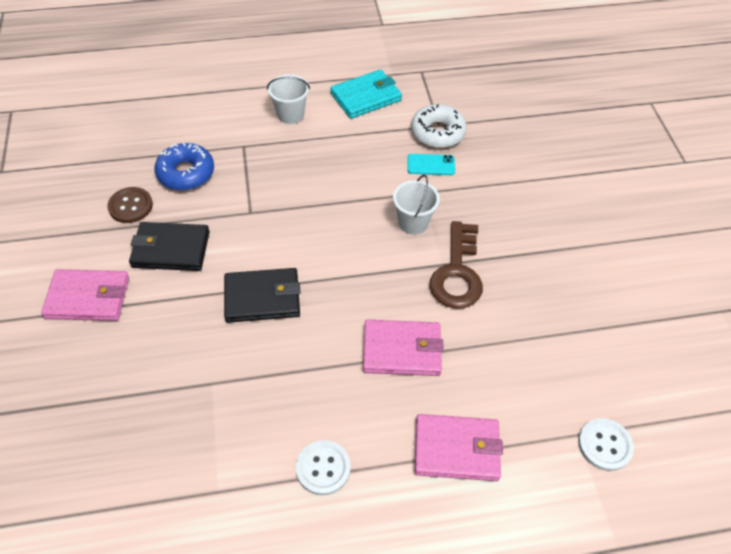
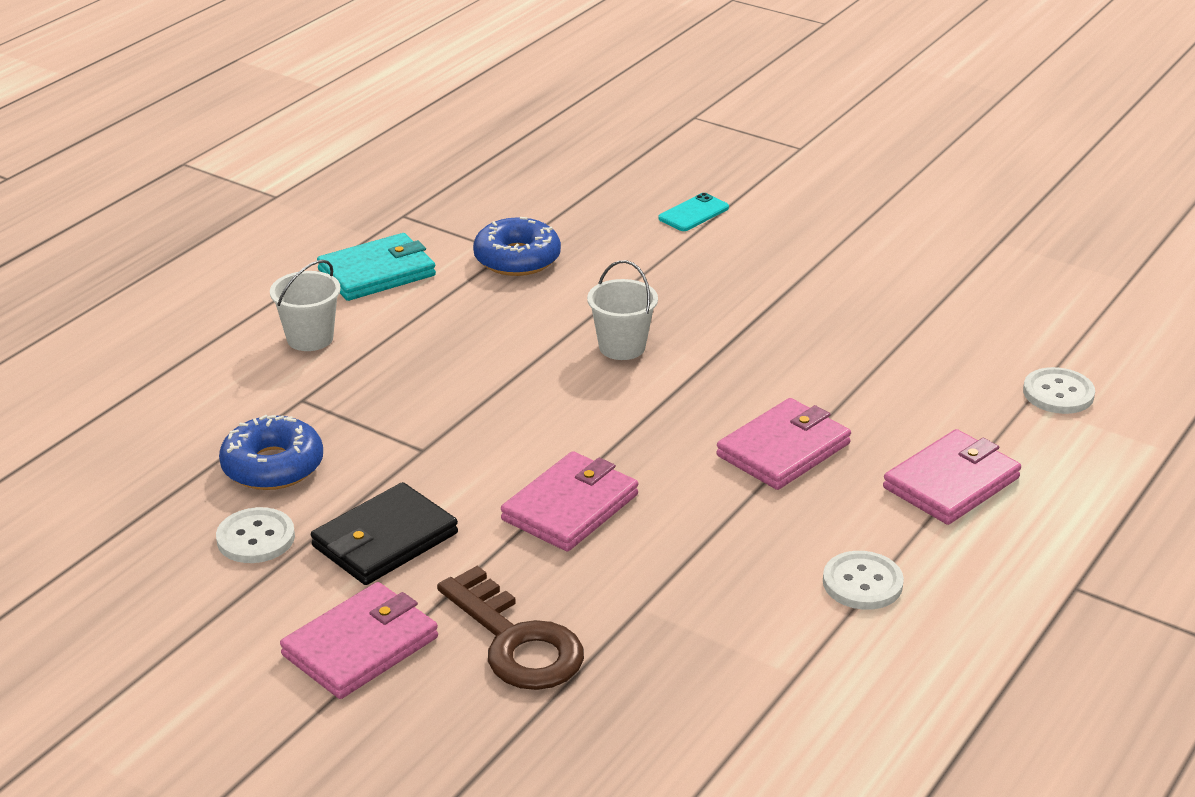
camera: 45 degrees left, 20 degrees down
brown button [107,187,153,223] -> white button [216,507,295,563]
black wallet [224,268,301,323] -> pink wallet [501,451,638,552]
turquoise wallet [330,69,402,119] -> turquoise wallet turned 45 degrees clockwise [317,233,436,301]
turquoise phone [407,154,455,175] -> turquoise phone moved to [658,193,729,231]
white donut [411,104,467,148] -> blue donut [473,217,561,276]
brown key [429,221,483,309] -> brown key moved to [437,566,584,690]

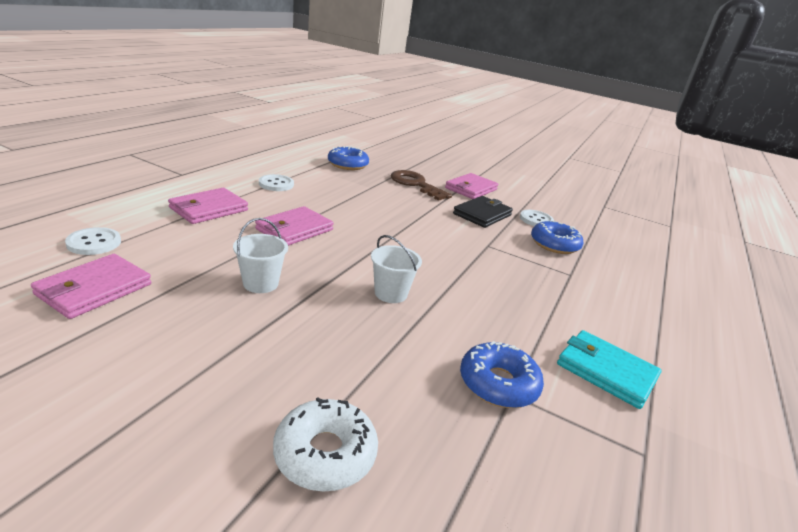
camera: 170 degrees right, 5 degrees down
white bucket [270,260,341,351] -> white bucket moved to [233,218,288,293]
turquoise wallet [317,233,436,301] -> turquoise wallet turned 75 degrees clockwise [557,330,661,409]
pink wallet [501,451,638,552] -> pink wallet moved to [31,254,151,319]
turquoise phone [658,193,729,231] -> white donut [273,397,378,492]
none -> blue donut [328,146,369,170]

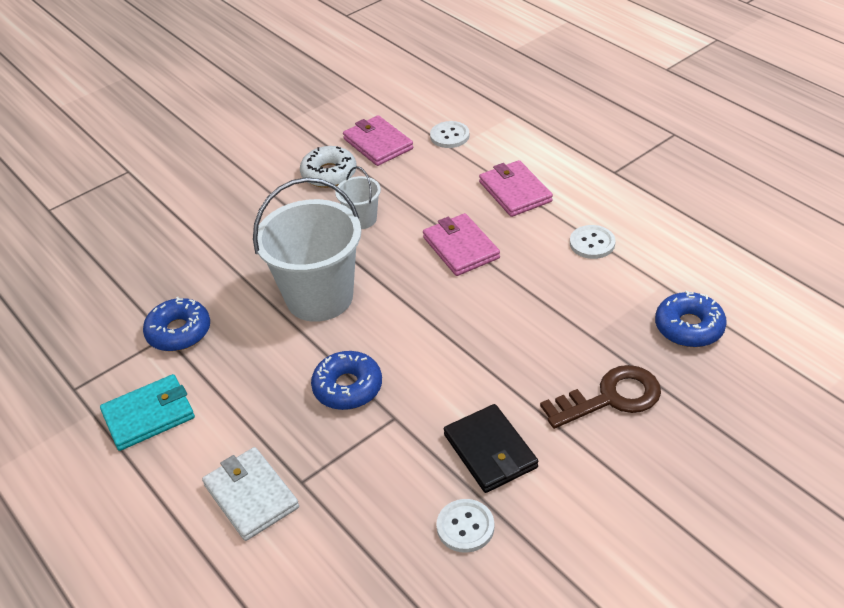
camera: 120 degrees right, 15 degrees up
white donut [273,397,378,492] -> white donut moved to [300,146,357,188]
white bucket [371,235,422,303] -> white bucket [253,177,361,322], size x2.11
pink wallet [445,173,498,199] -> none
blue donut [531,221,584,254] -> blue donut moved to [311,351,382,410]
none -> white wallet [202,447,299,541]

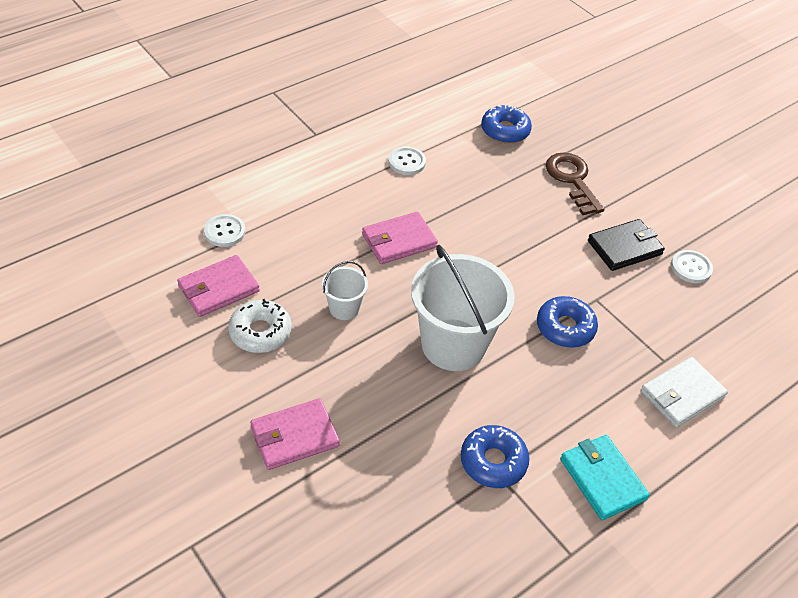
camera: 95 degrees left, 5 degrees up
pink wallet [479,160,553,217] -> pink wallet moved to [250,398,340,470]

